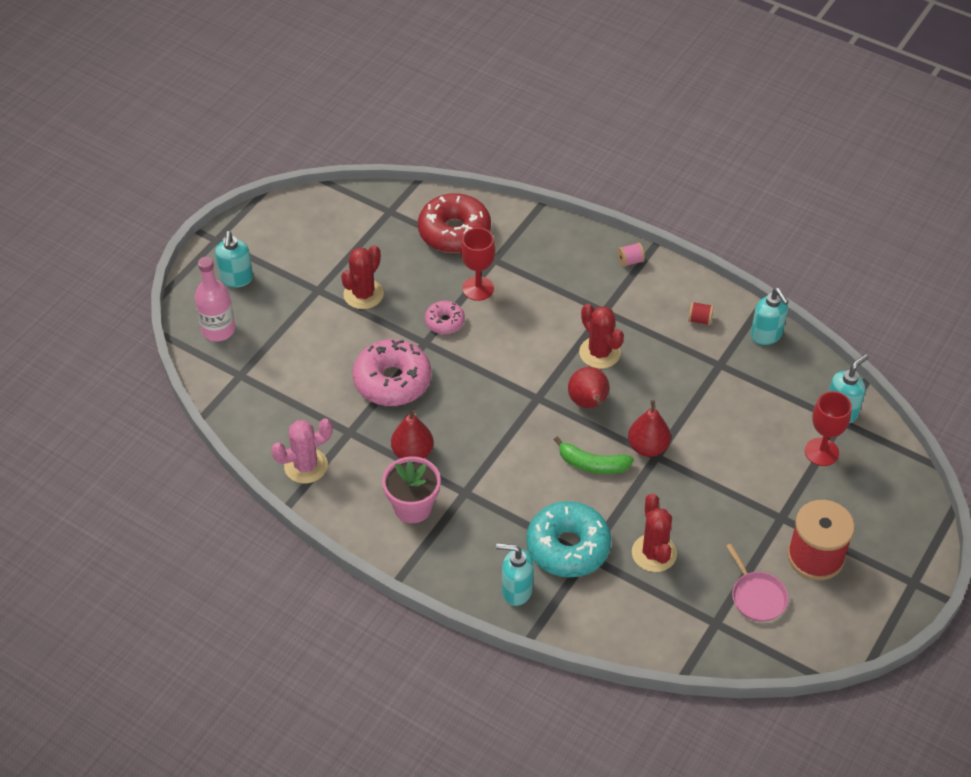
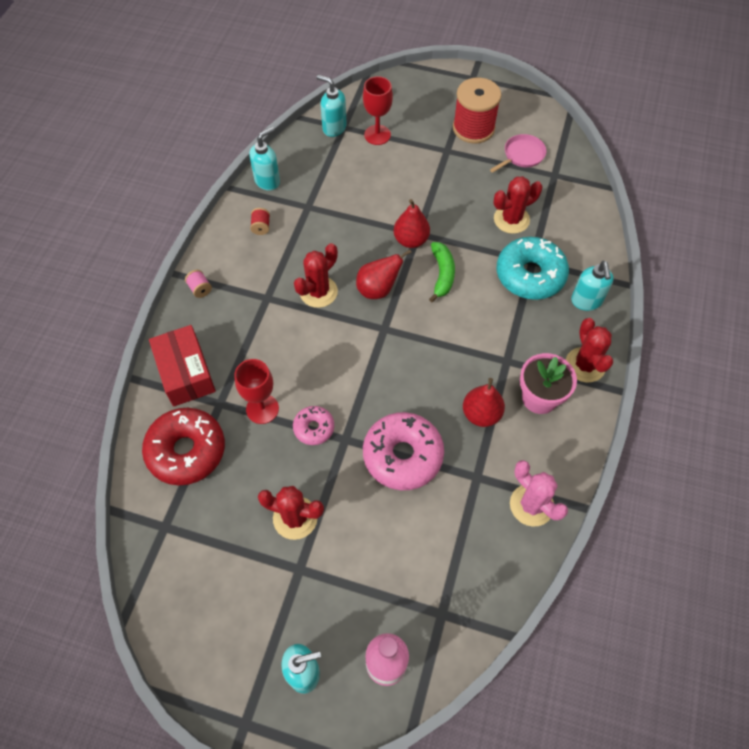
camera: 105 degrees left, 10 degrees up
none -> red box [149,325,216,407]
none -> red cactus [566,318,613,383]

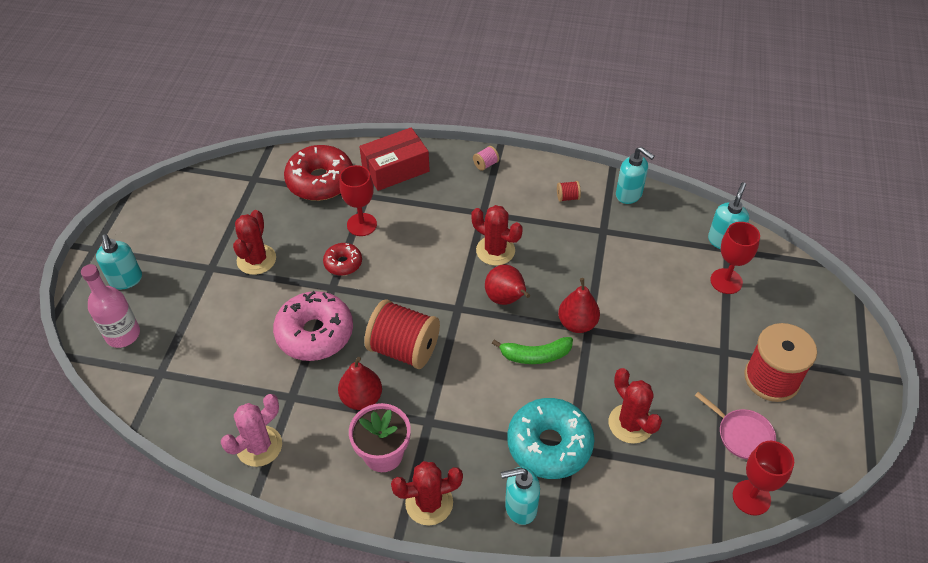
camera: 85 degrees right, 10 degrees down
pink donut [293,406,334,445] -> red donut [323,243,362,276]
none -> red spool [364,299,440,369]
none -> red goblet [733,441,794,516]

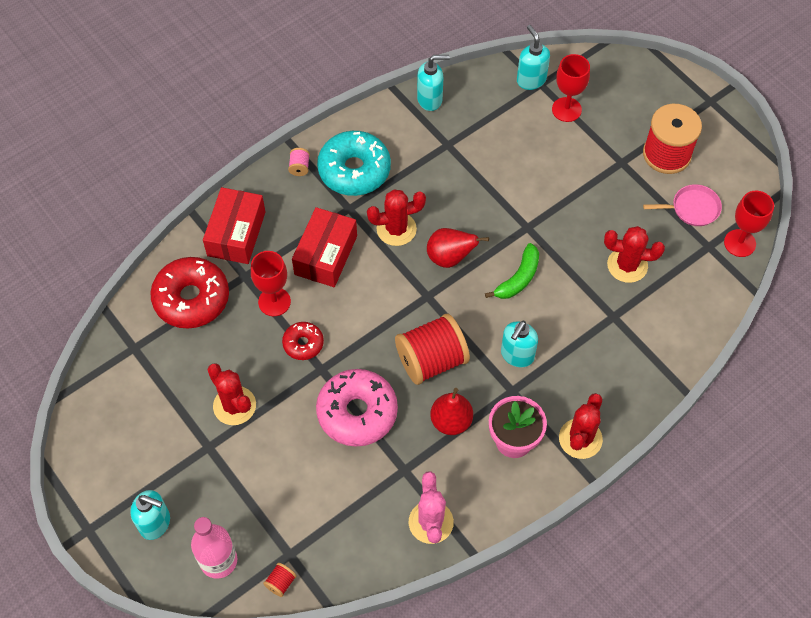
camera: 50 degrees left, 10 degrees up
turquoise soap dispenser [501,467,540,525] -> turquoise soap dispenser moved to [501,321,538,367]
turquoise donut [507,398,594,479] -> turquoise donut moved to [317,131,391,196]
red spool [557,181,581,202] -> red spool moved to [263,563,297,597]
red pear [558,278,600,333] -> none
none -> red box [292,207,357,287]

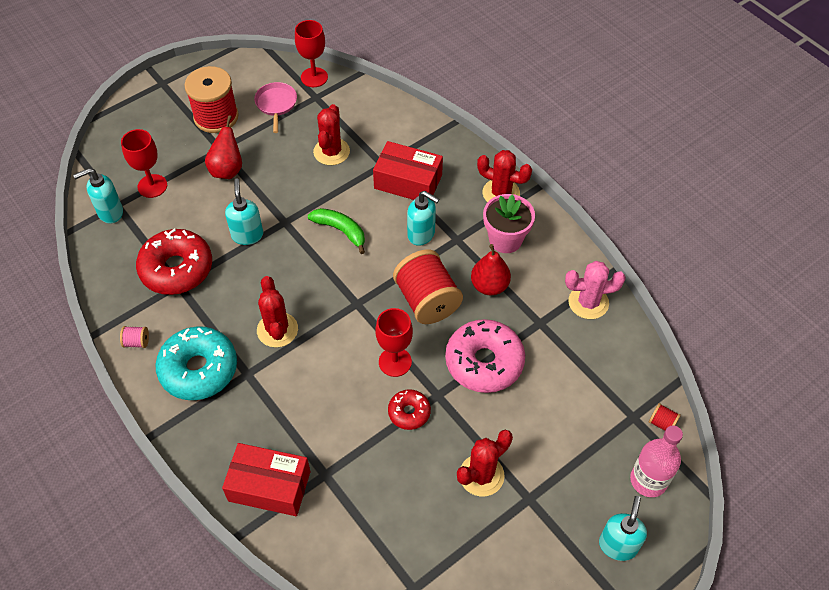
camera: 90 degrees left, 5 degrees down
red donut [150,257,229,329] -> red donut moved to [136,229,212,295]
red goblet [251,251,291,316] -> red goblet moved to [375,308,413,377]
pink spool [288,148,310,176] -> pink spool moved to [120,326,149,348]
red box [292,207,357,287] -> red box moved to [373,141,443,200]
turquoise soap dispenser [417,55,450,111] -> turquoise soap dispenser moved to [225,178,263,245]
red pear [427,228,489,268] -> red pear moved to [205,115,242,179]

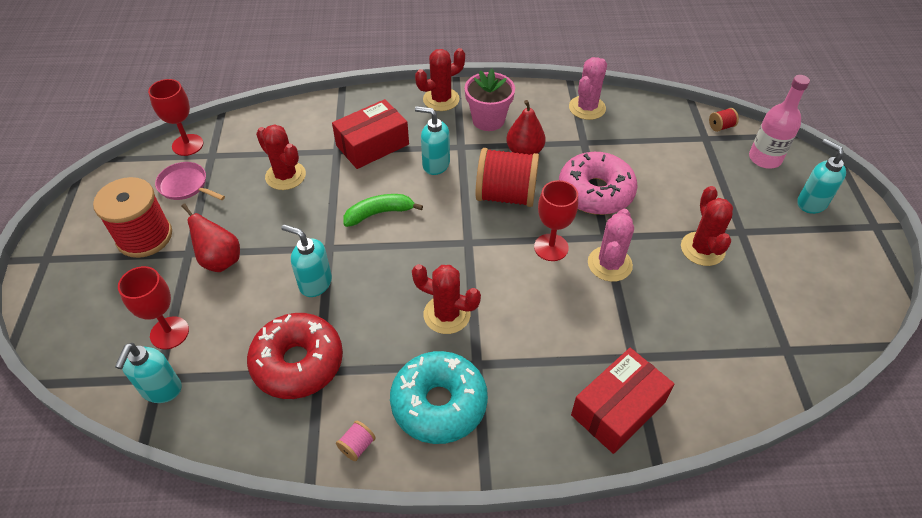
camera: 55 degrees left, 5 degrees down
red donut [388,389,431,430] -> pink cactus [588,209,634,282]
turquoise soap dispenser [407,191,439,246] -> turquoise soap dispenser turned 135 degrees counterclockwise [415,106,450,175]

